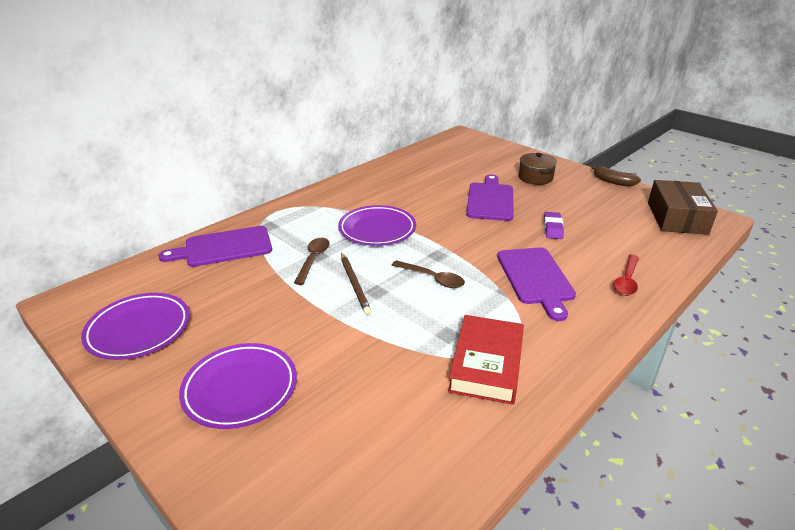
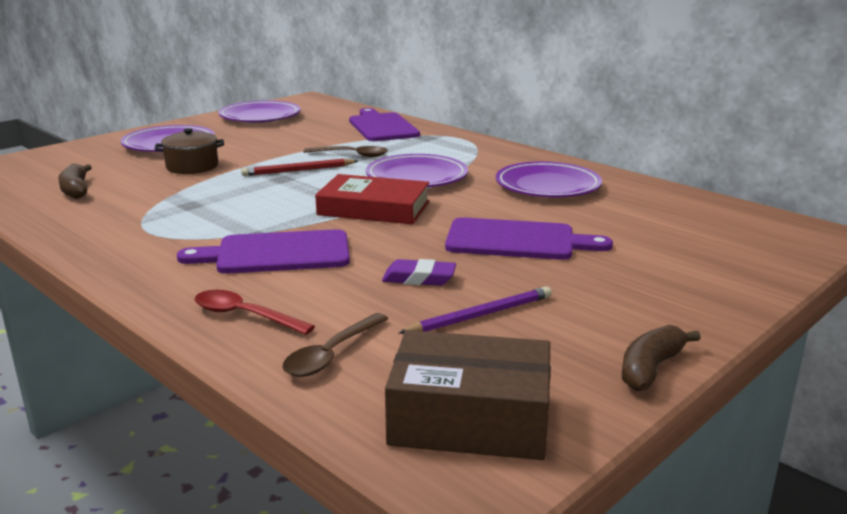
camera: 90 degrees right, 10 degrees down
brown pencil [341,253,371,315] -> red pencil [241,159,358,176]
brown spoon [392,260,465,288] -> brown spoon moved to [282,313,389,377]
red book [448,315,524,405] -> red book moved to [315,174,429,224]
brown pot [519,153,557,185] -> brown pot moved to [155,128,224,174]
none -> brown banana [58,164,92,199]
none -> purple pencil [399,287,552,334]
none -> purple plate [496,161,602,197]

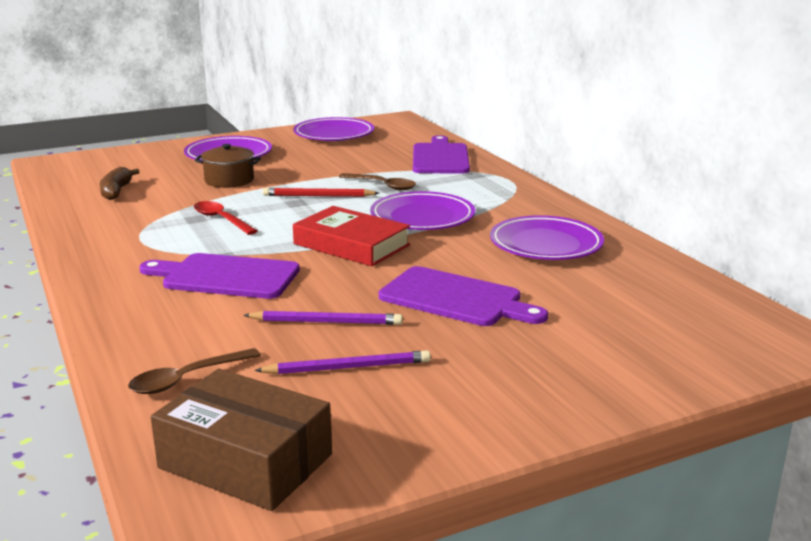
camera: 20 degrees right, 0 degrees up
red spoon [194,290,315,335] -> red spoon moved to [194,201,257,235]
purple eraser [382,259,456,286] -> purple pencil [243,311,403,325]
brown banana [622,325,701,392] -> none

